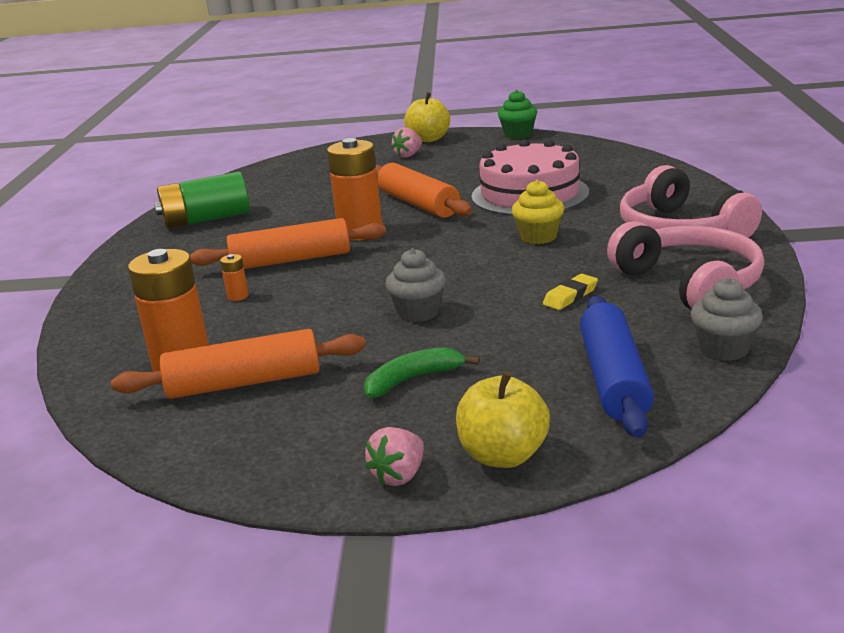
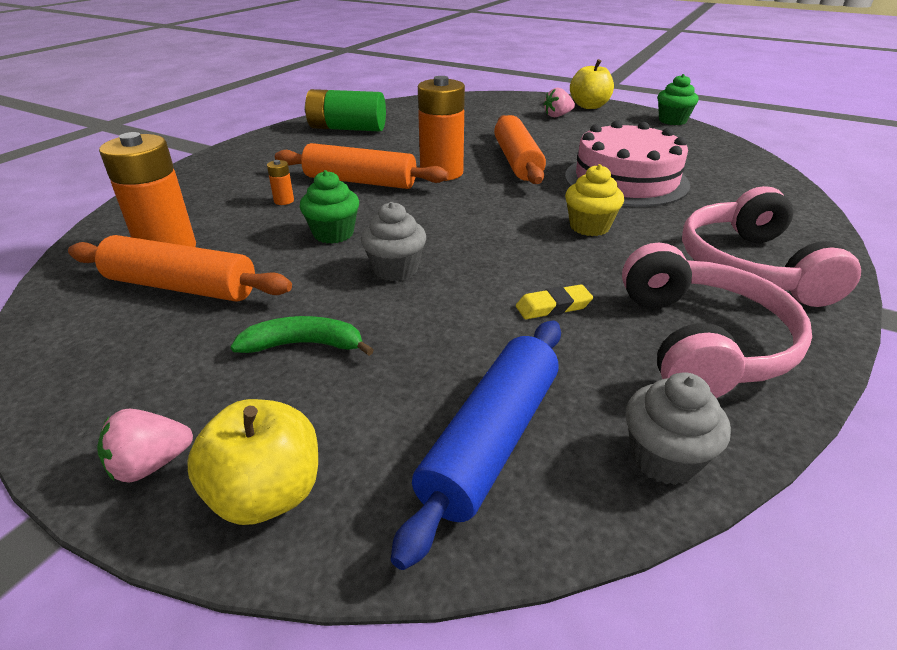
camera: 25 degrees right, 10 degrees up
none -> green cupcake [300,170,359,244]

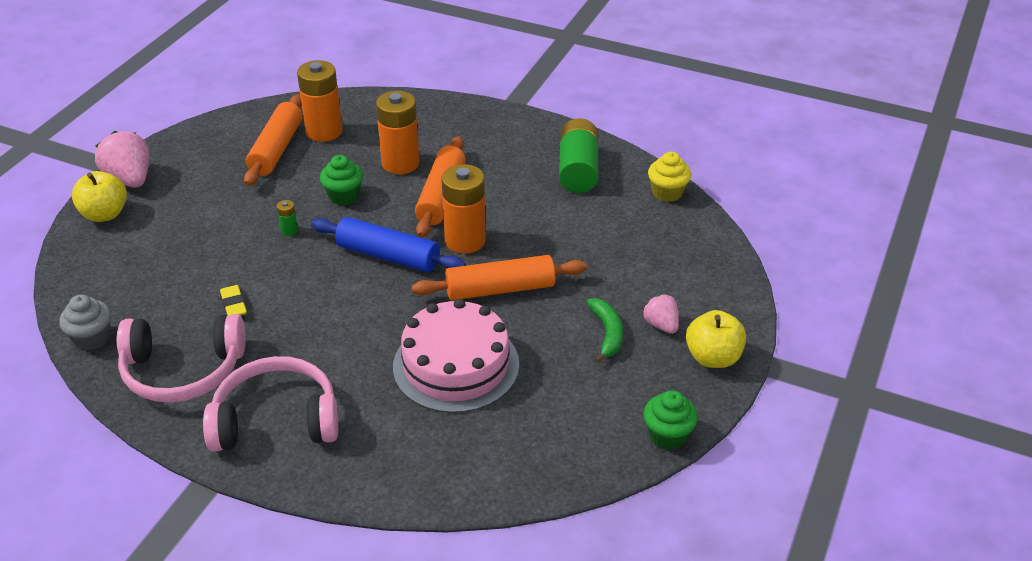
camera: 85 degrees right, 5 degrees up
pink strawberry [97,409,193,483] -> pink strawberry [95,131,149,188], size x1.70
green banana [231,316,374,356] -> green banana moved to [587,298,623,363]
orange battery [267,160,294,205] -> orange battery [376,91,420,174], size x2.40
grey cupcake [361,202,426,281] -> green battery [277,200,298,236]
blue rolling pin [391,320,561,570] -> blue rolling pin moved to [311,217,466,272]
yellow cupcake [565,164,624,236] -> yellow cupcake moved to [648,152,691,202]

